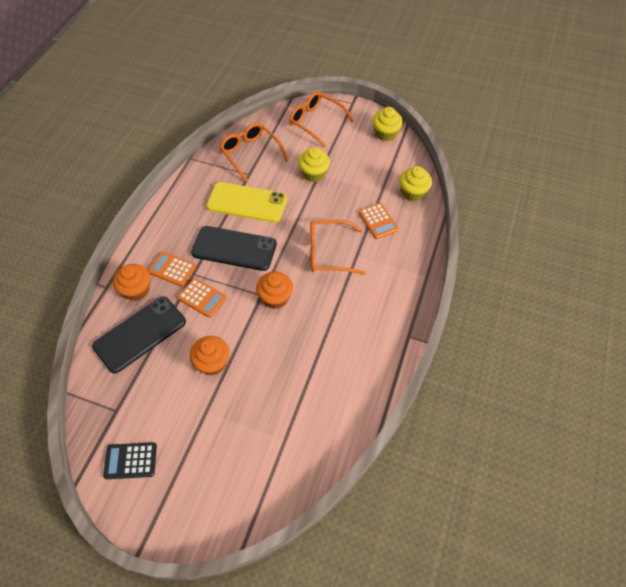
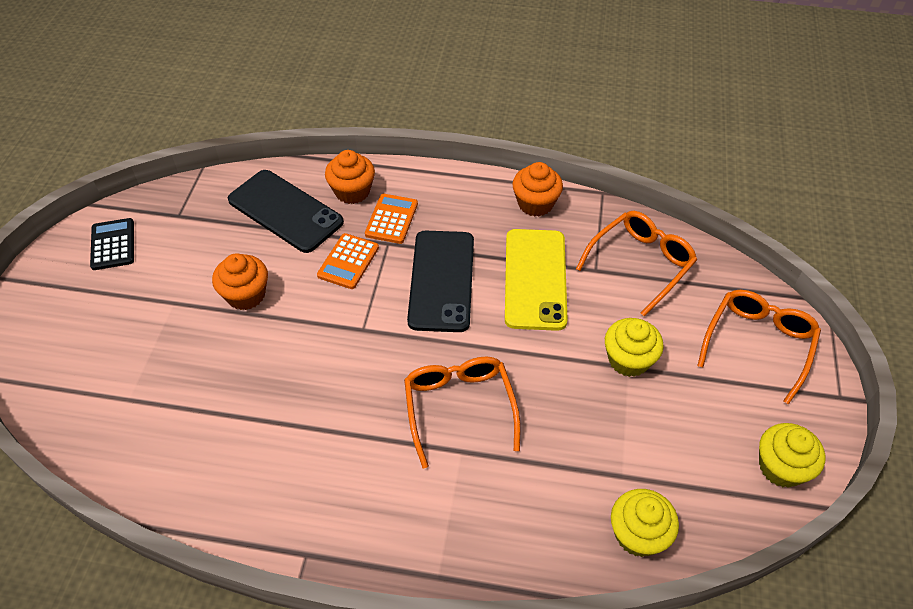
camera: 80 degrees right, 5 degrees down
orange cupcake [256,271,293,309] -> orange cupcake moved to [512,162,563,216]
orange calculator [359,203,399,239] -> none

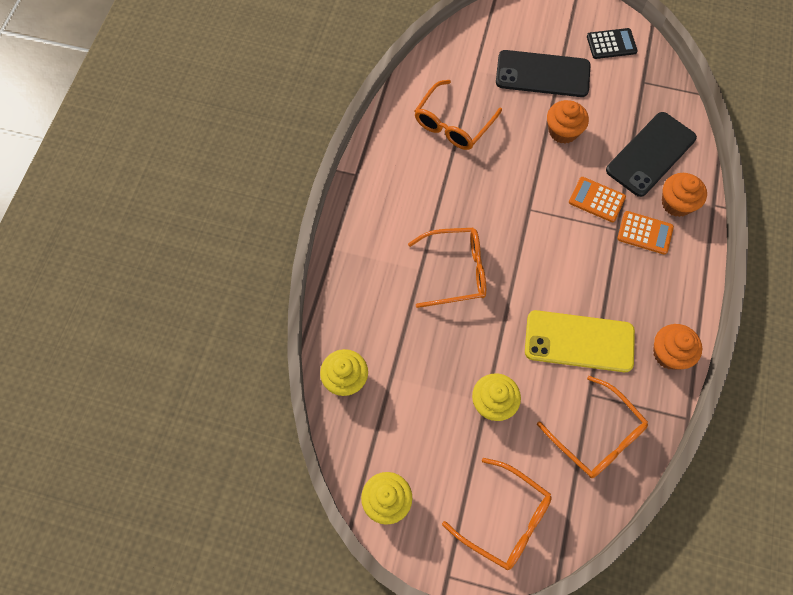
camera: 95 degrees right, 15 degrees up
black phone [407,231,474,332] -> black phone moved to [496,50,590,97]
none -> orange glasses [415,80,502,150]

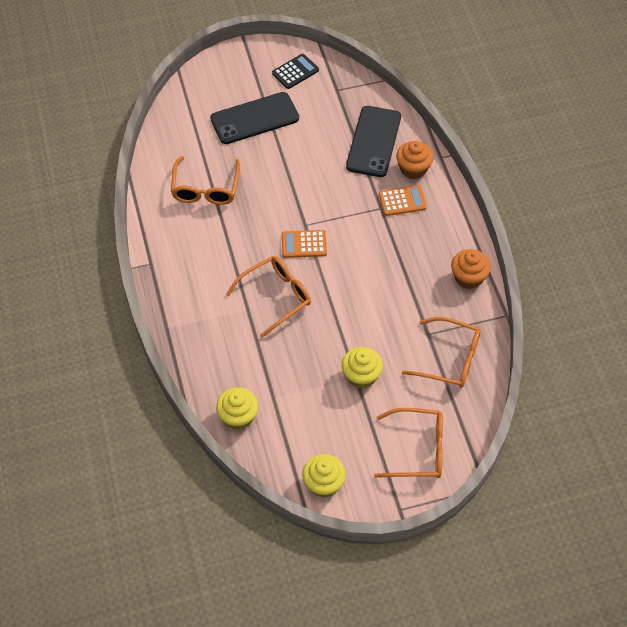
camera: 30 degrees left, 10 degrees down
yellow phone [525,310,635,372] -> none
orange cupcake [547,100,589,144] -> none
orange calculator [569,177,626,222] -> orange calculator moved to [282,230,327,258]

